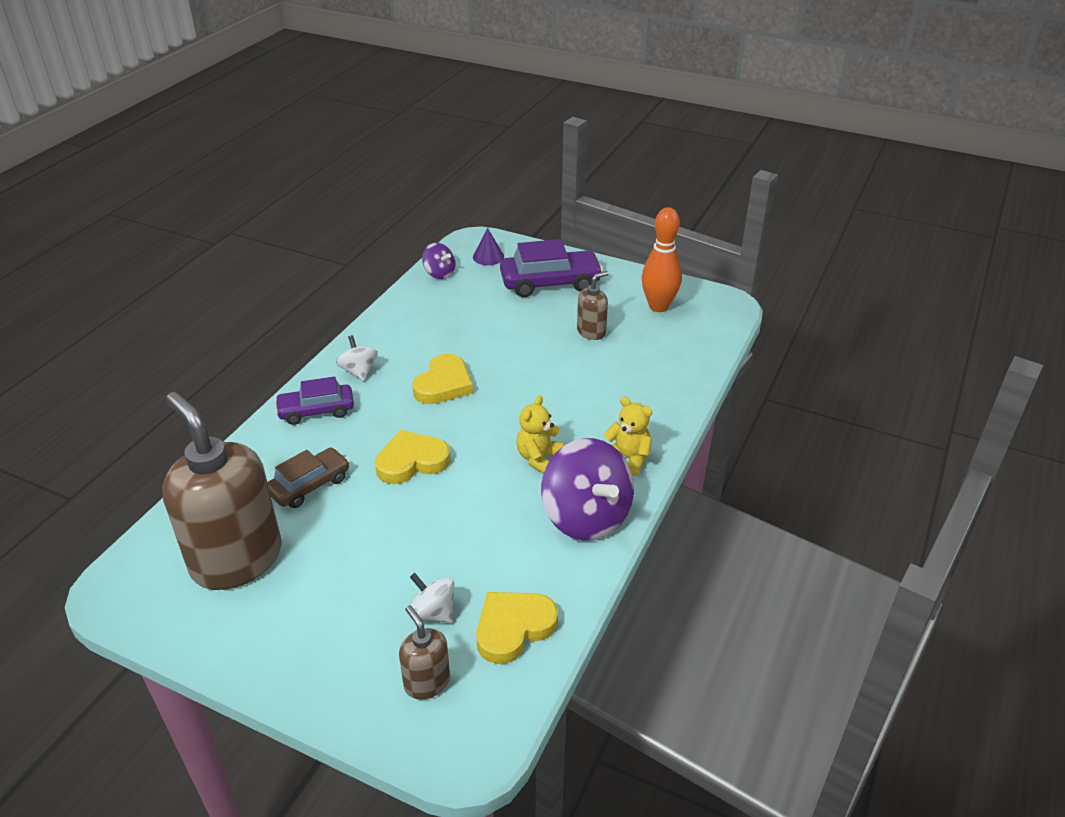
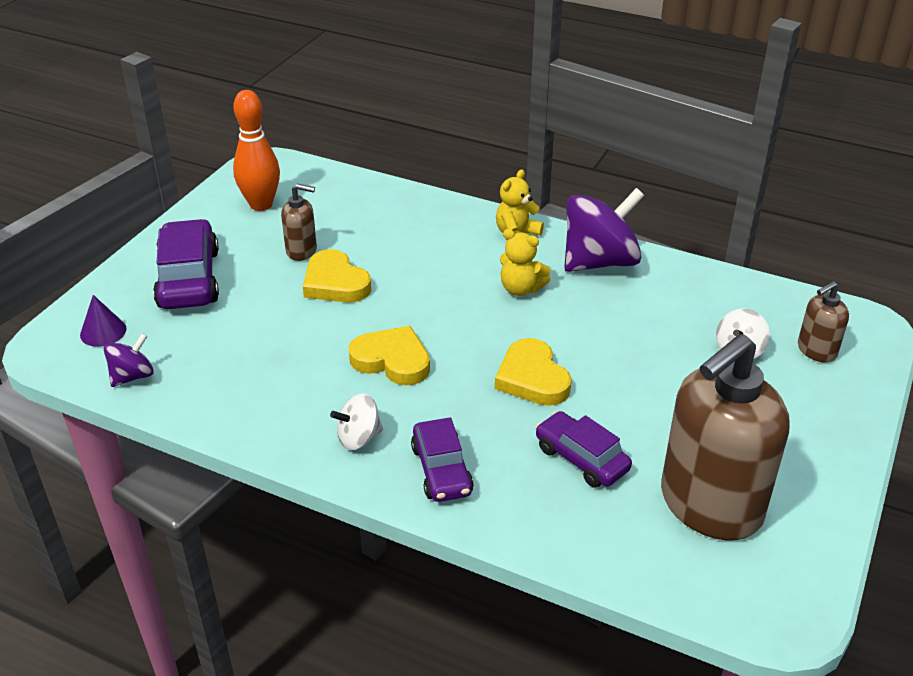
camera: 90 degrees left, 0 degrees up
brown car [267,448,349,508] -> purple car [535,411,632,488]
yellow heart [476,592,558,664] -> yellow heart moved to [303,249,371,303]
brown soap dispenser [577,271,609,340] -> brown soap dispenser turned 135 degrees clockwise [281,184,317,261]

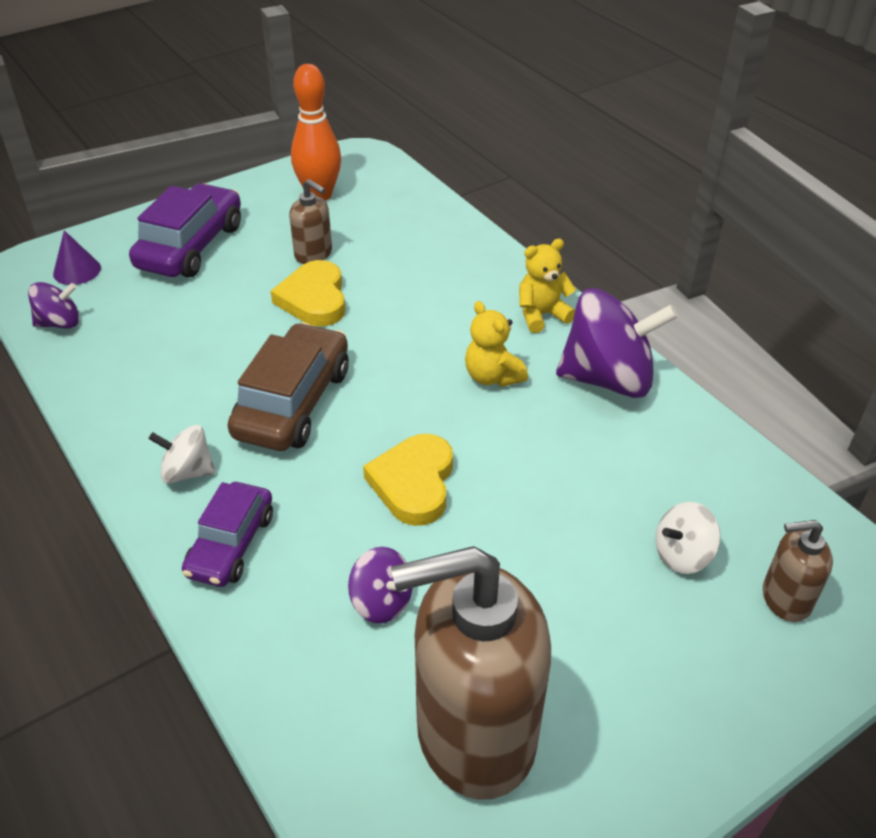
camera: 30 degrees right, 5 degrees up
yellow heart [349,326,430,385] -> brown car [227,322,349,451]
purple car [535,411,632,488] -> purple spinning top [348,547,412,623]

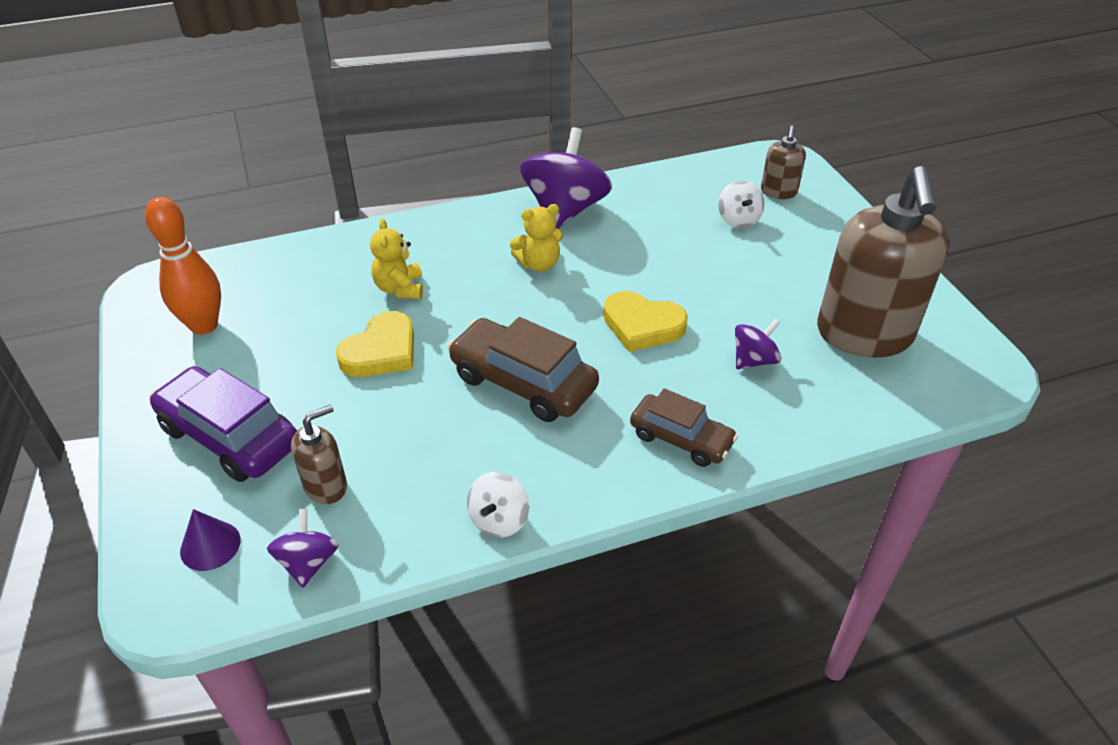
camera: 75 degrees left, 0 degrees up
white spinning top [148,425,216,484] -> white spinning top moved to [467,472,529,538]
purple car [182,482,273,587] -> brown car [630,388,738,467]
yellow heart [271,260,346,327] -> yellow heart turned 60 degrees counterclockwise [336,311,414,377]
brown soap dispenser [289,179,332,264] -> brown soap dispenser moved to [291,404,347,504]
yellow teddy bear [519,239,576,333] -> yellow teddy bear moved to [370,219,423,299]

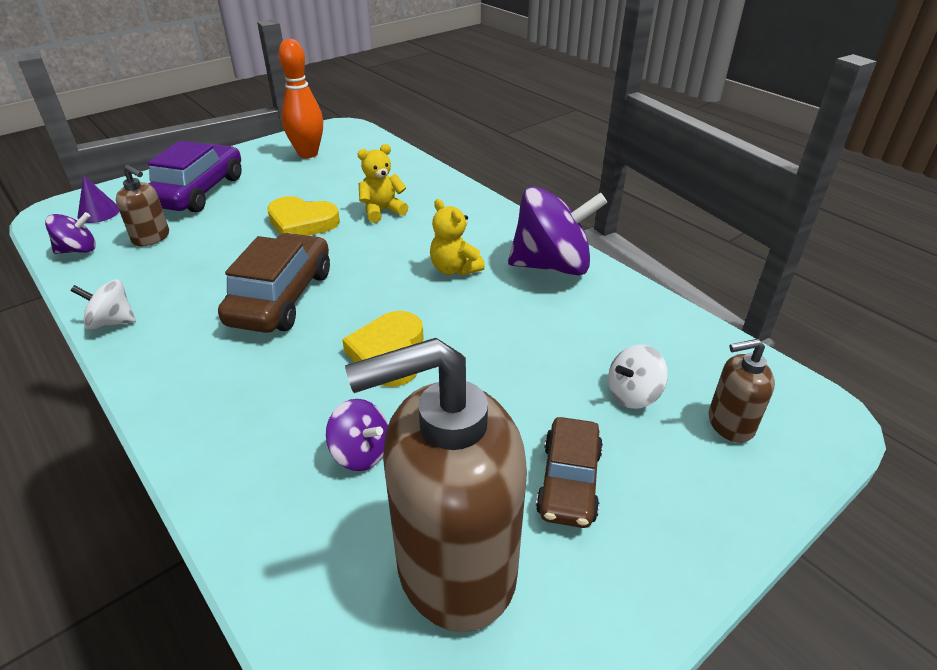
camera: 70 degrees right, 5 degrees down
brown car [630,388,738,467] -> brown car moved to [536,417,603,528]

